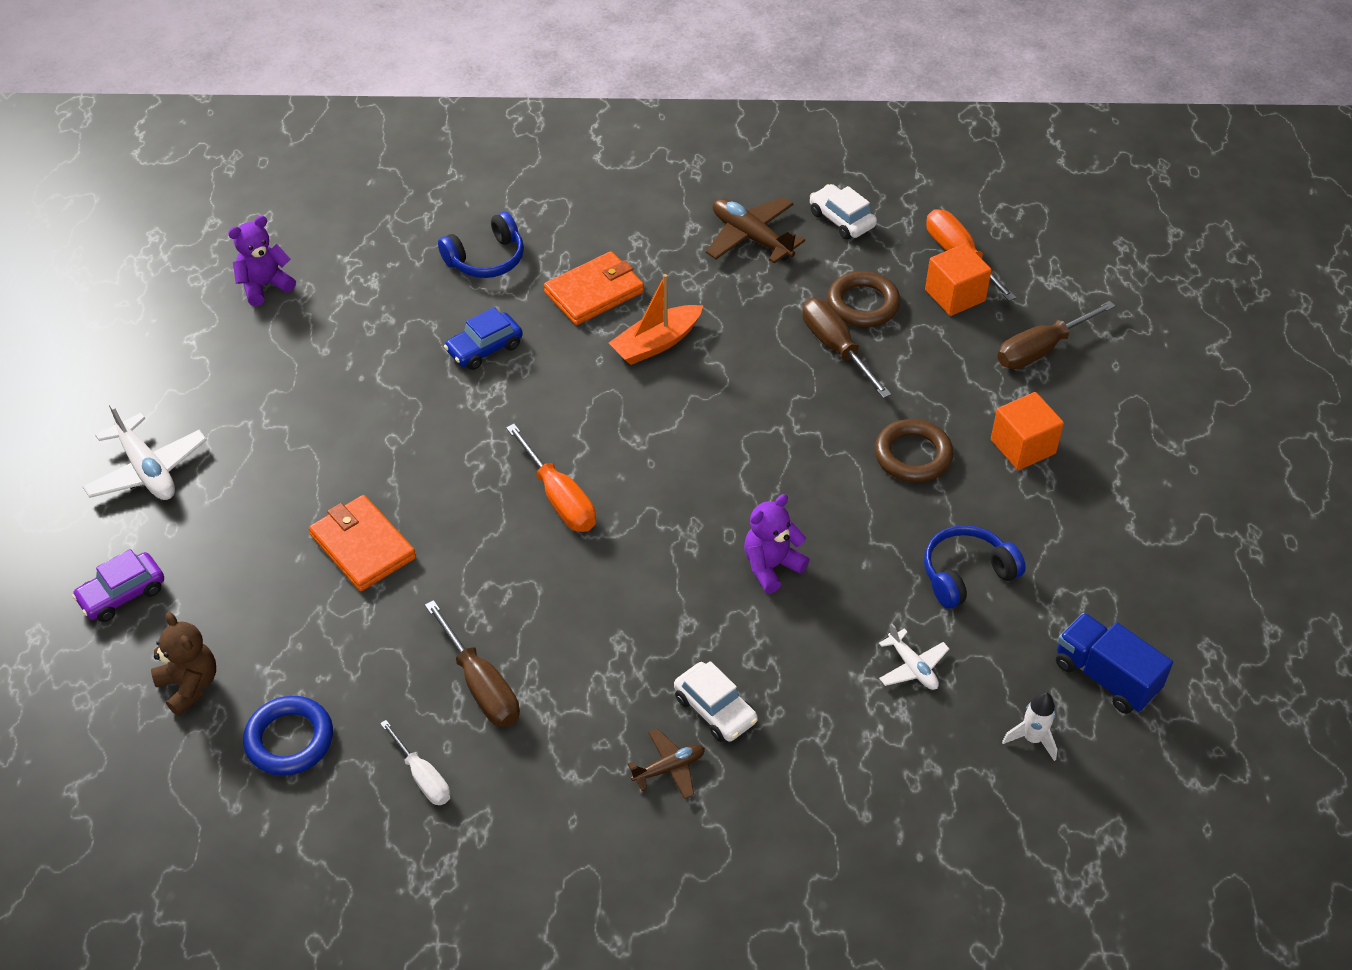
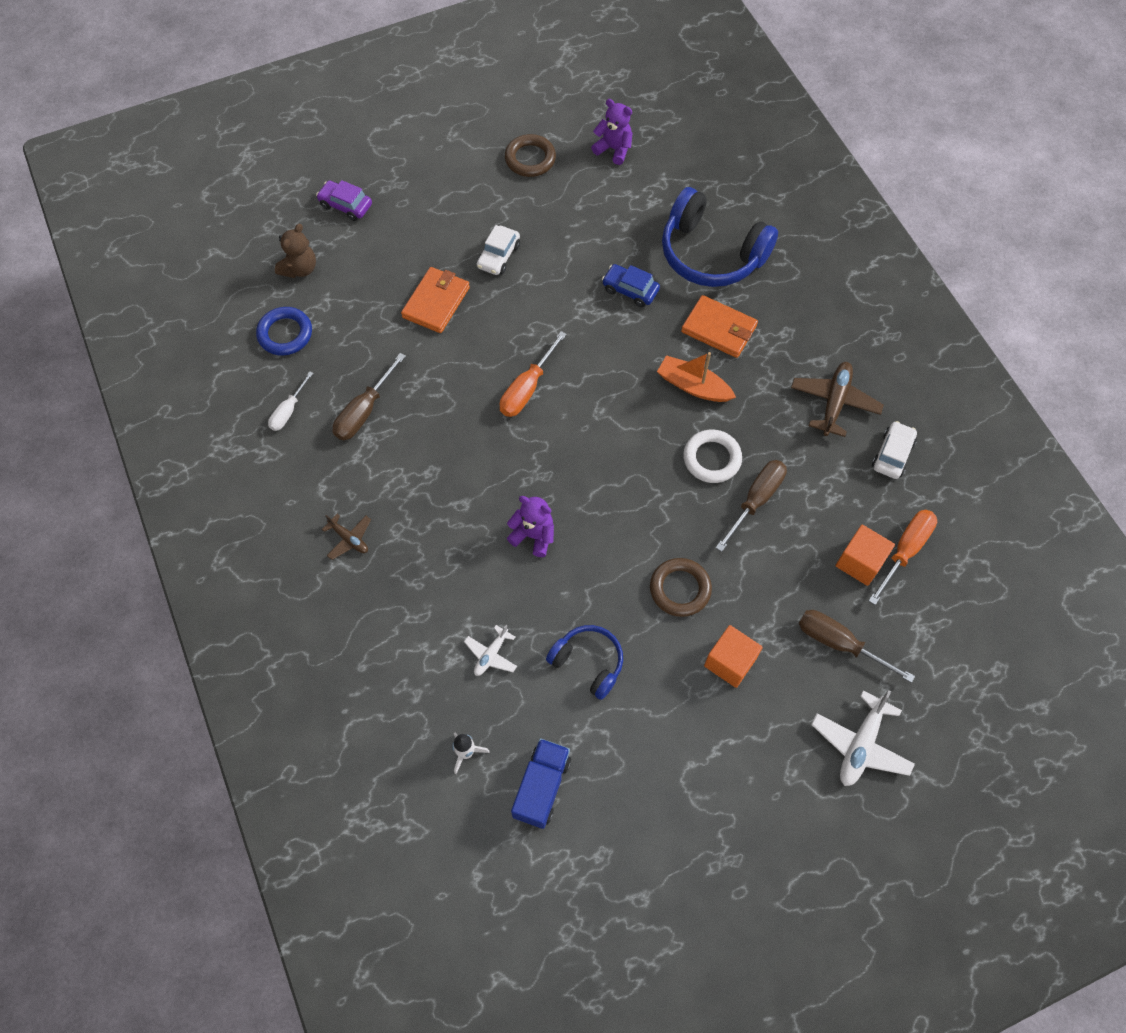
camera: 65 degrees right, 15 degrees up
white plane [82,403,207,500] -> white plane moved to [811,690,915,786]
blue headphones [438,212,524,278] -> blue headphones [662,187,778,287], size x1.78
white car [674,661,758,742] -> white car moved to [477,225,520,275]
brown ring [827,271,901,327] -> brown ring moved to [505,134,556,177]
none -> white ring [683,430,742,483]

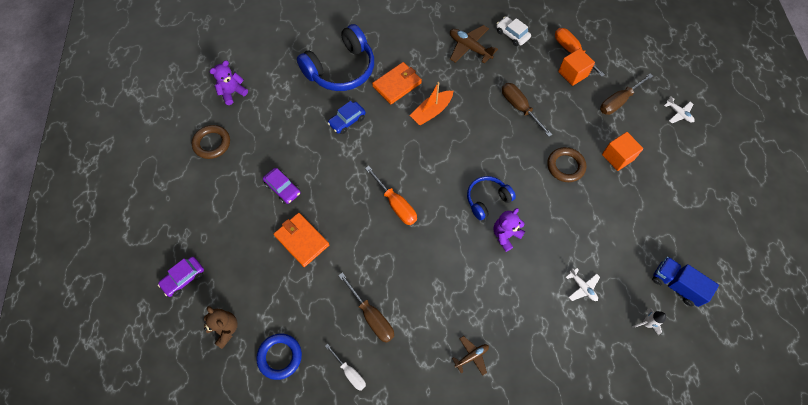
camera: 70 degrees left, 0 degrees up
white car [477,225,520,275] -> purple car [263,168,300,204]
blue headphones [546,625,623,700] -> blue headphones moved to [467,176,516,220]
white ring [683,430,742,483] -> none
white plane [811,690,915,786] -> white plane [664,96,695,123], size x0.58

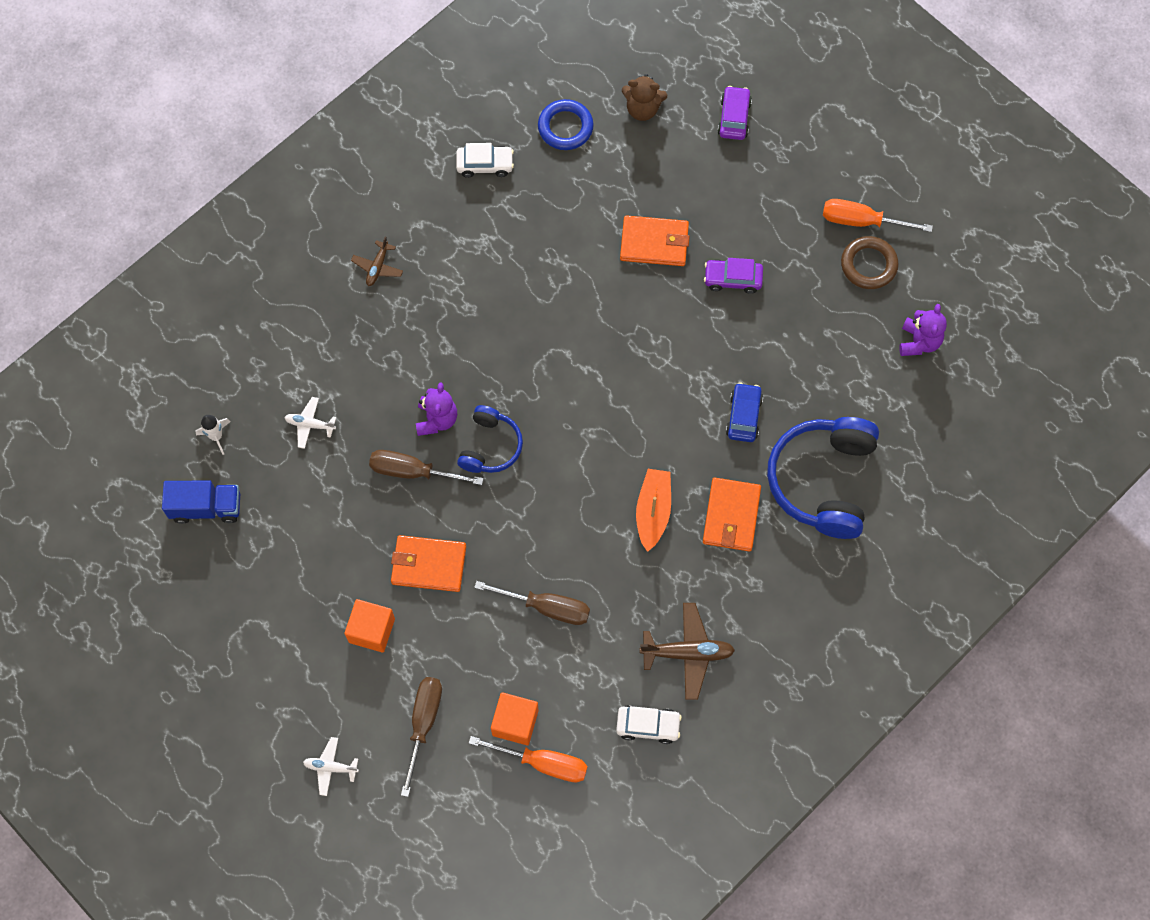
camera: 140 degrees right, 5 degrees up
white screwdriver [325,344,366,391] -> white car [456,143,514,178]
brown screwdriver [338,272,394,343] -> brown screwdriver moved to [369,450,484,485]
orange screwdriver [365,166,417,225] -> orange screwdriver moved to [823,199,933,232]
brown ring [547,147,586,182] -> orange wallet [391,535,466,592]

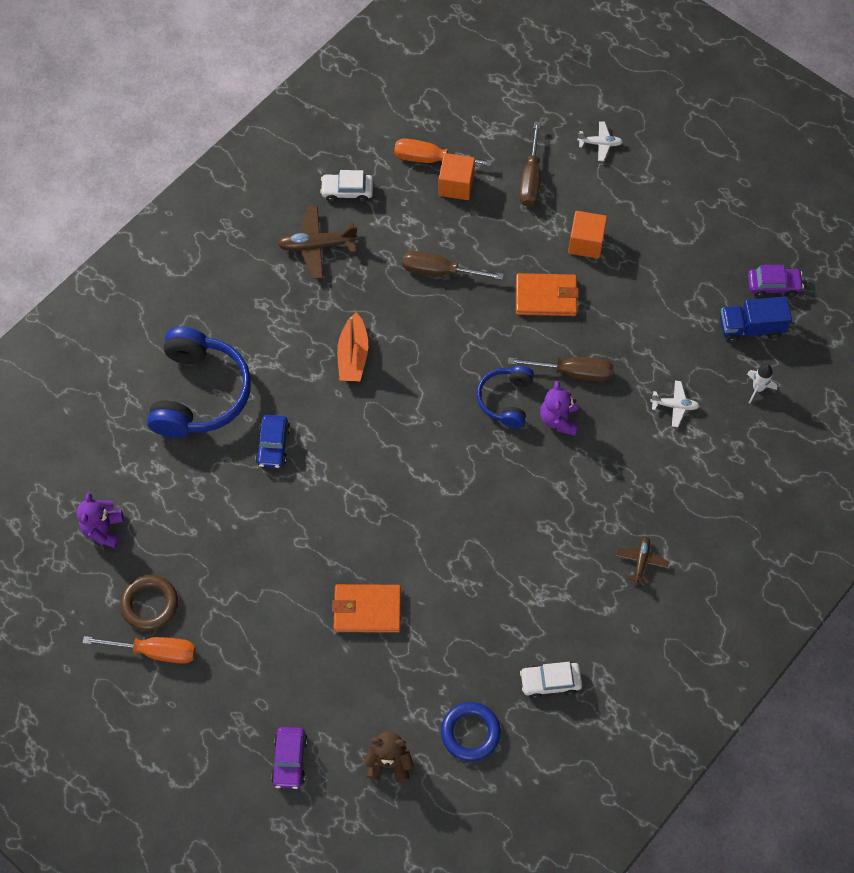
camera: 175 degrees right, 5 degrees down
orange wallet [703,478,761,551] -> none
purple car [704,258,763,294] -> purple car moved to [748,265,804,297]

